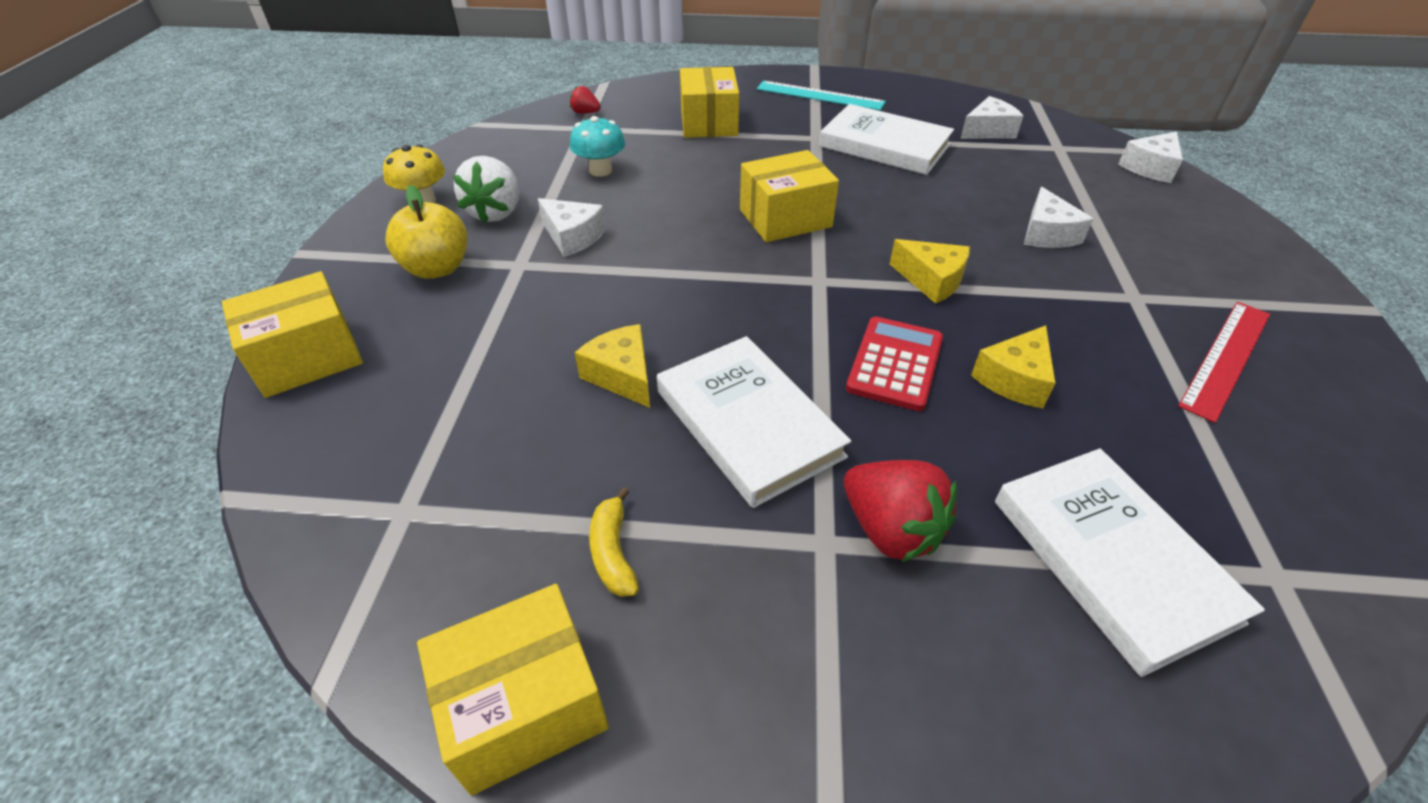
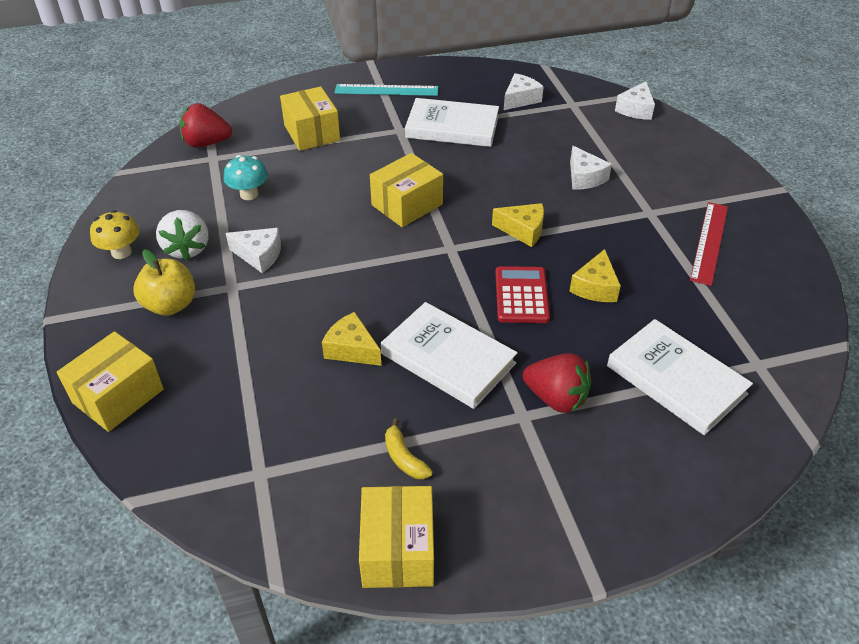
camera: 20 degrees left, 0 degrees up
yellow box [417,584,609,795] -> yellow box turned 45 degrees counterclockwise [359,486,434,588]
red strawberry [570,86,601,114] -> red strawberry [180,103,232,148], size x1.94

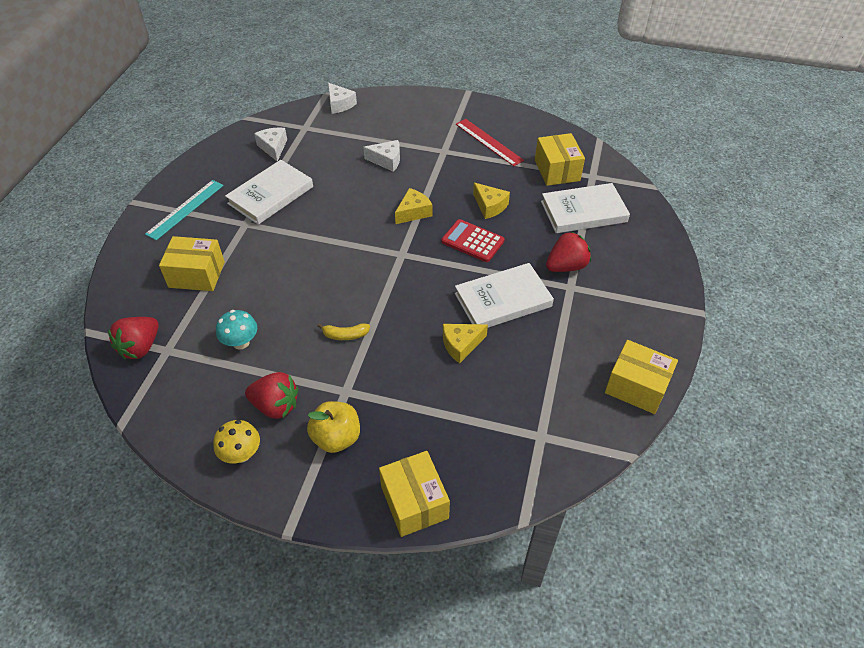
camera: 60 degrees left, 5 degrees up
white strawberry [156,210,208,260] -> red strawberry [245,372,298,419]
white cheese [226,228,281,273] -> none
yellow box [370,153,443,227] -> yellow box moved to [535,133,585,186]
yellow banana [385,418,433,479] -> yellow banana moved to [317,323,370,340]

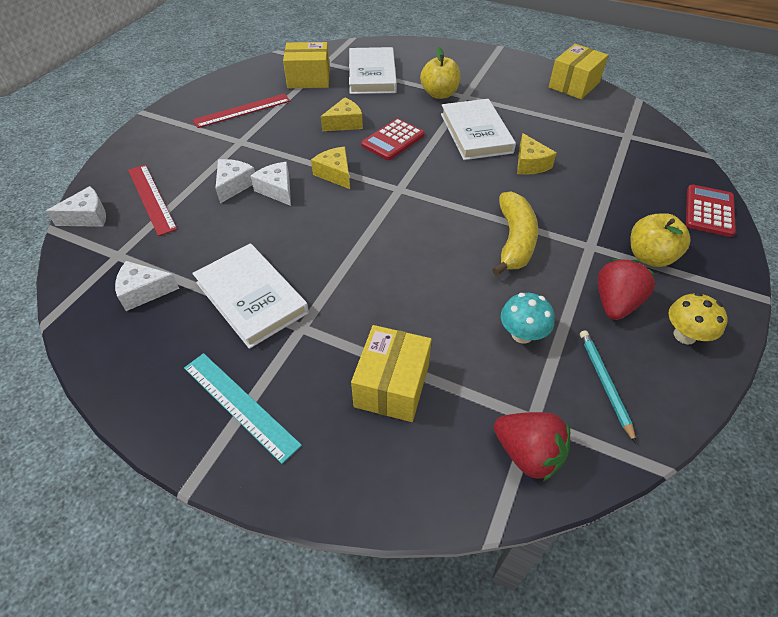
camera: 80 degrees left, 0 degrees up
yellow banana [317,323,370,340] -> yellow banana [492,191,538,276], size x1.94
yellow box [379,451,450,537] -> red calculator [686,184,736,237]
red strawberry [546,231,591,272] -> yellow apple [420,47,461,99]
none -> red ruler [128,164,177,236]
none -> white cheese [250,162,291,206]
none -> turquoise pencil [580,330,636,443]

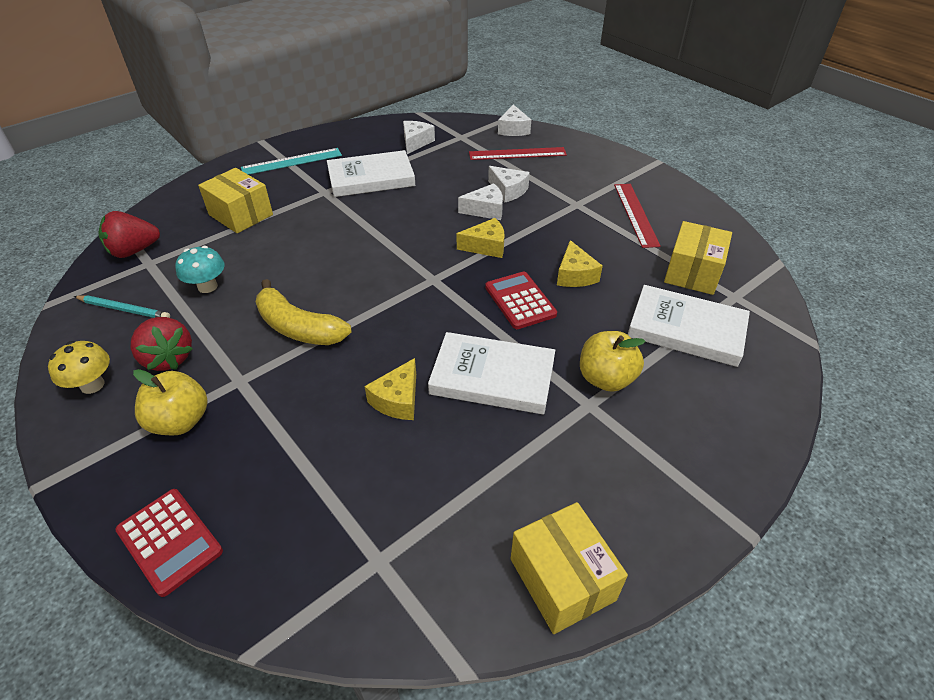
camera: 115 degrees right, 5 degrees down
yellow cheese [517,133,557,175] -> yellow cheese turned 75 degrees counterclockwise [365,358,416,420]

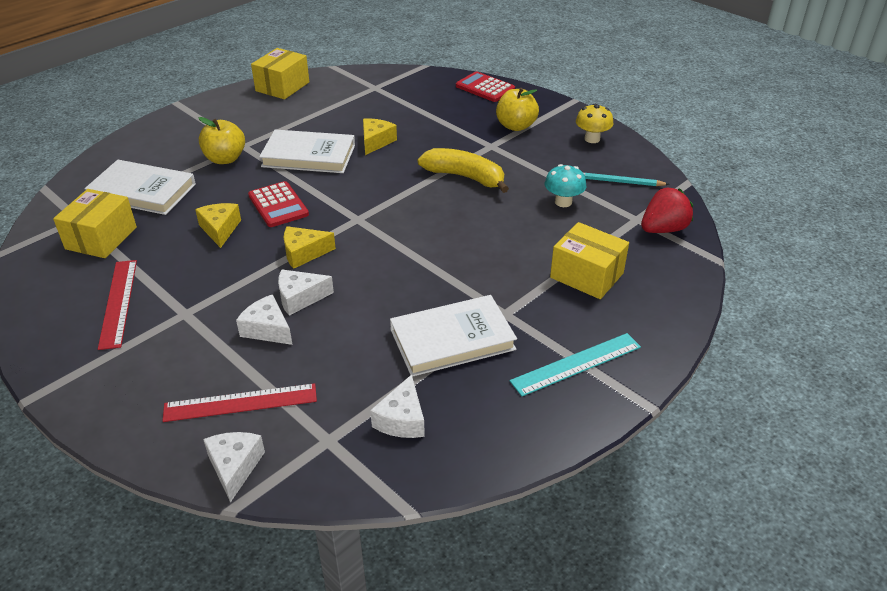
camera: 175 degrees right, 5 degrees down
red strawberry [131,317,192,371] -> none
yellow box [511,502,628,634] -> yellow box turned 60 degrees clockwise [251,48,309,99]

